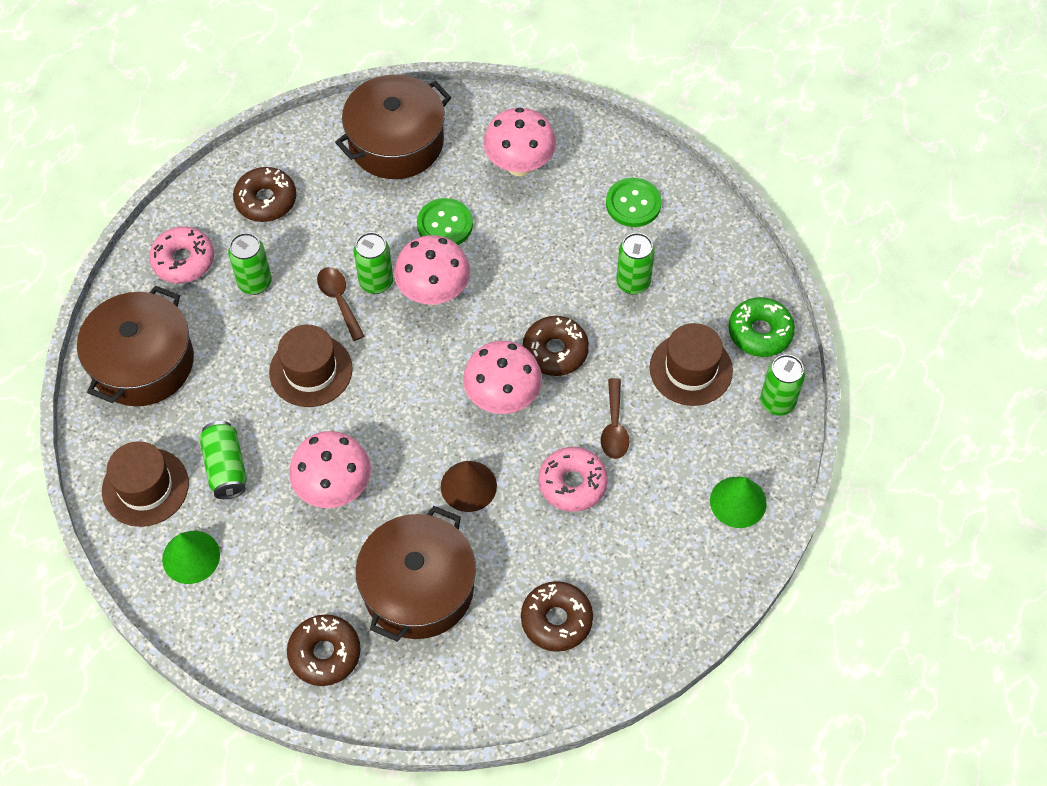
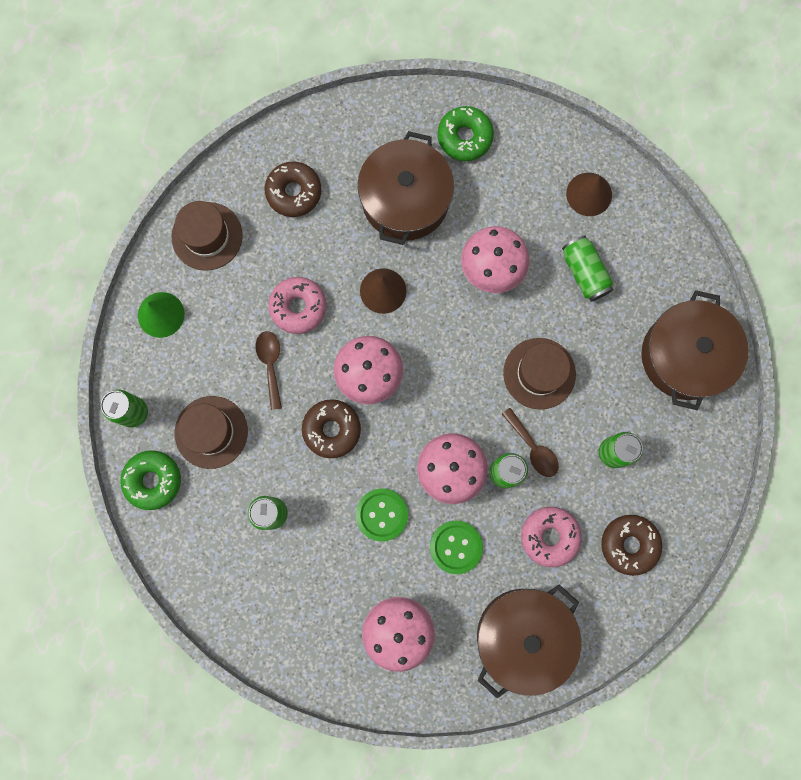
camera: 170 degrees right, 20 degrees up
brown hat [102,441,189,527] -> brown hat moved to [172,201,243,271]
pink donut [149,226,214,283] -> pink donut moved to [521,507,582,567]
green cone [162,531,220,584] -> brown cone [566,173,612,216]
brown donut [287,614,361,686] -> green donut [438,106,494,161]
green button [606,178,662,227] -> green button moved to [356,488,408,541]

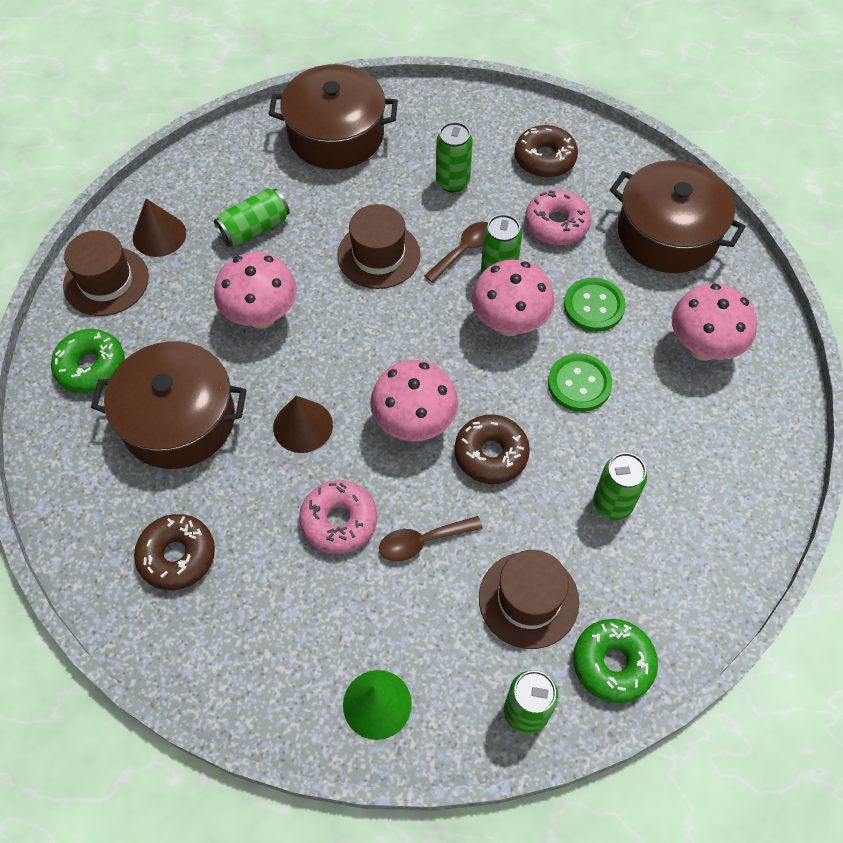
camera: 100 degrees left, 20 degrees down
brown hat [172,201,243,271] -> brown hat moved to [63,230,149,316]

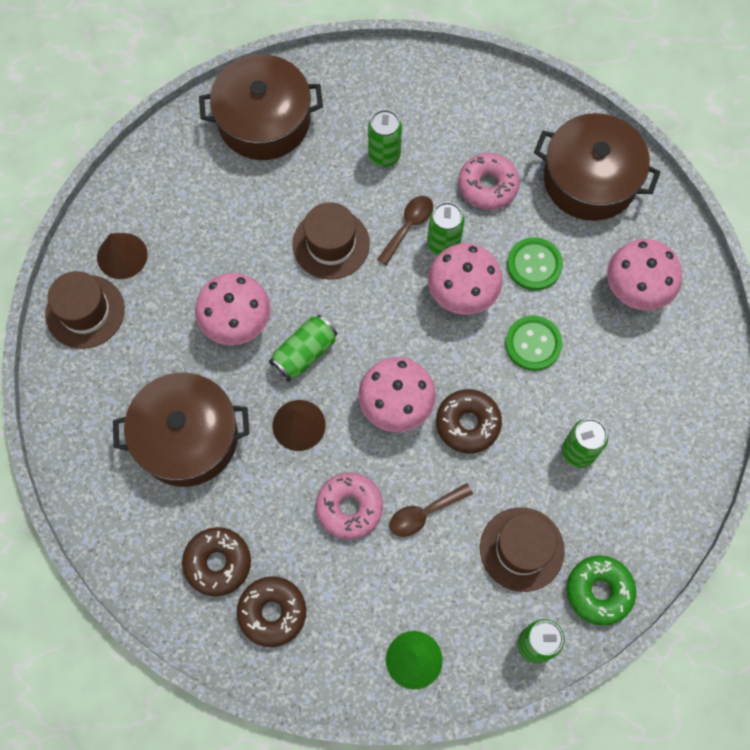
camera: 10 degrees left, 10 degrees up
green donut [51,329,125,393] -> none
green can [214,188,290,247] -> green can moved to [269,315,337,382]
brown donut [515,125,578,178] -> brown donut moved to [237,576,306,647]

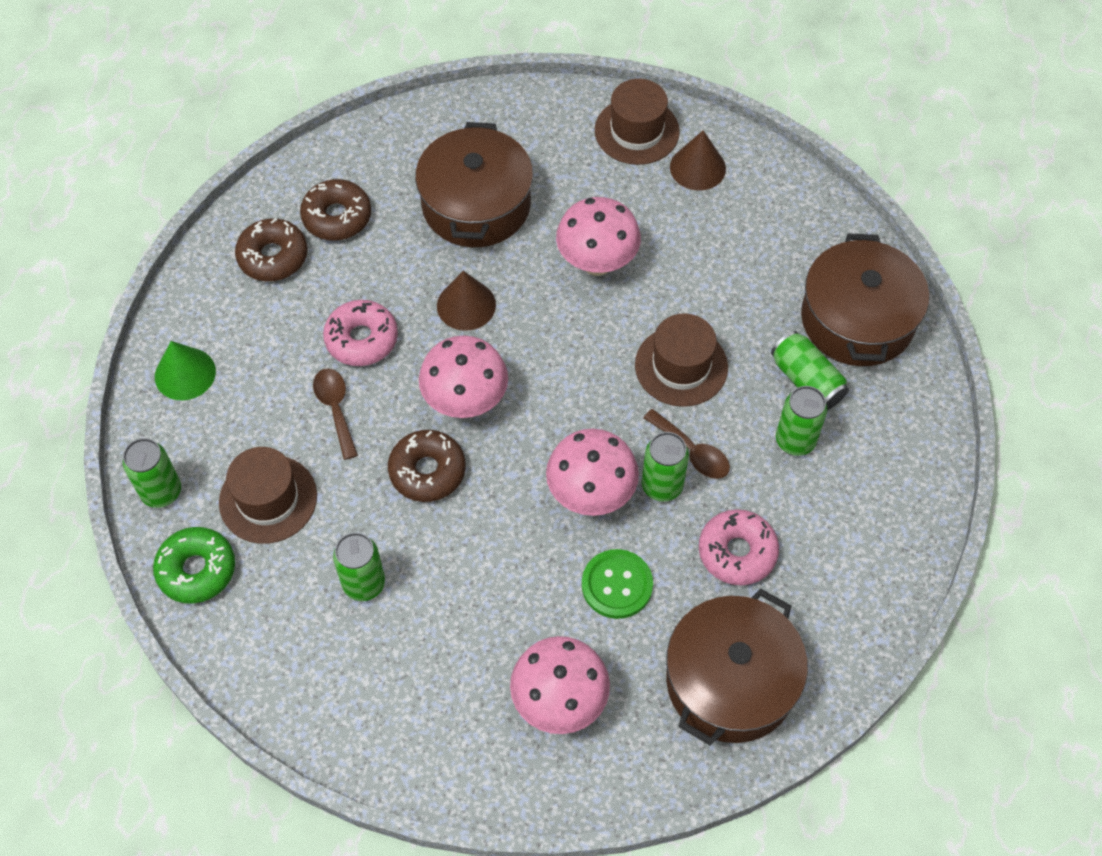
camera: 100 degrees right, 10 degrees down
green can [269,315,337,382] -> green can moved to [771,331,849,410]
green button [505,316,563,371] -> none

